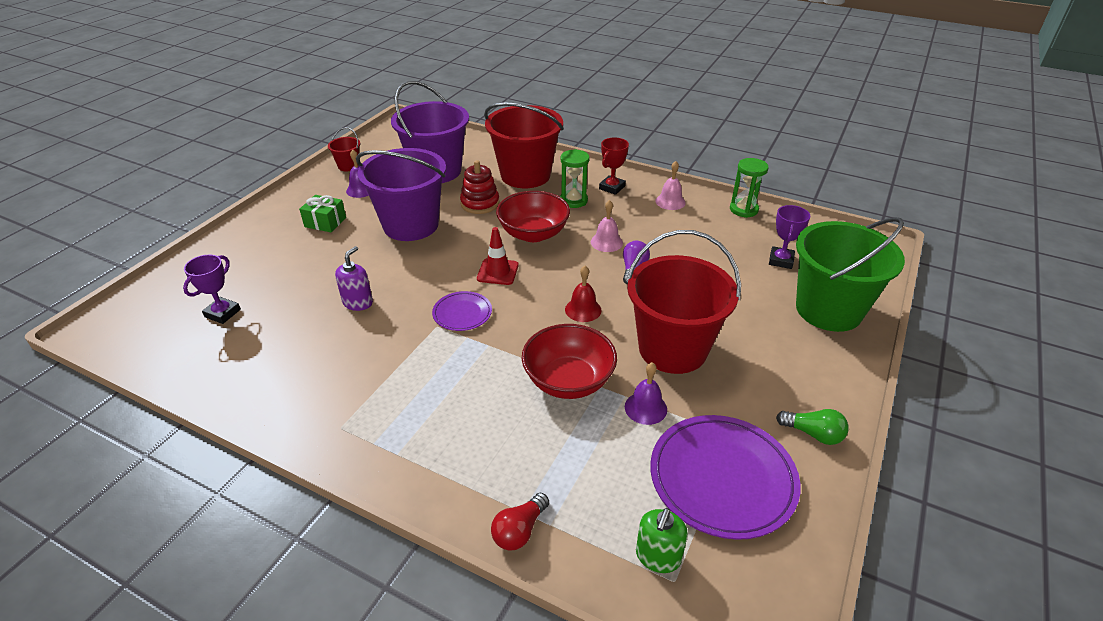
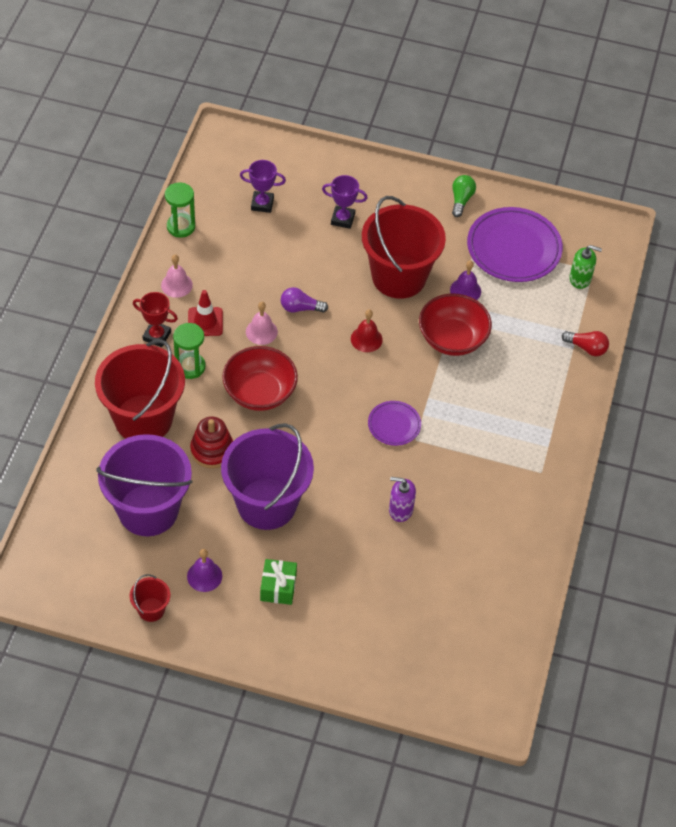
camera: 105 degrees left, 15 degrees up
purple trophy [183,255,241,324] -> purple trophy moved to [322,175,368,229]
red traffic cone [477,227,519,285] -> red traffic cone moved to [188,290,223,336]
green bucket [796,217,905,332] -> none

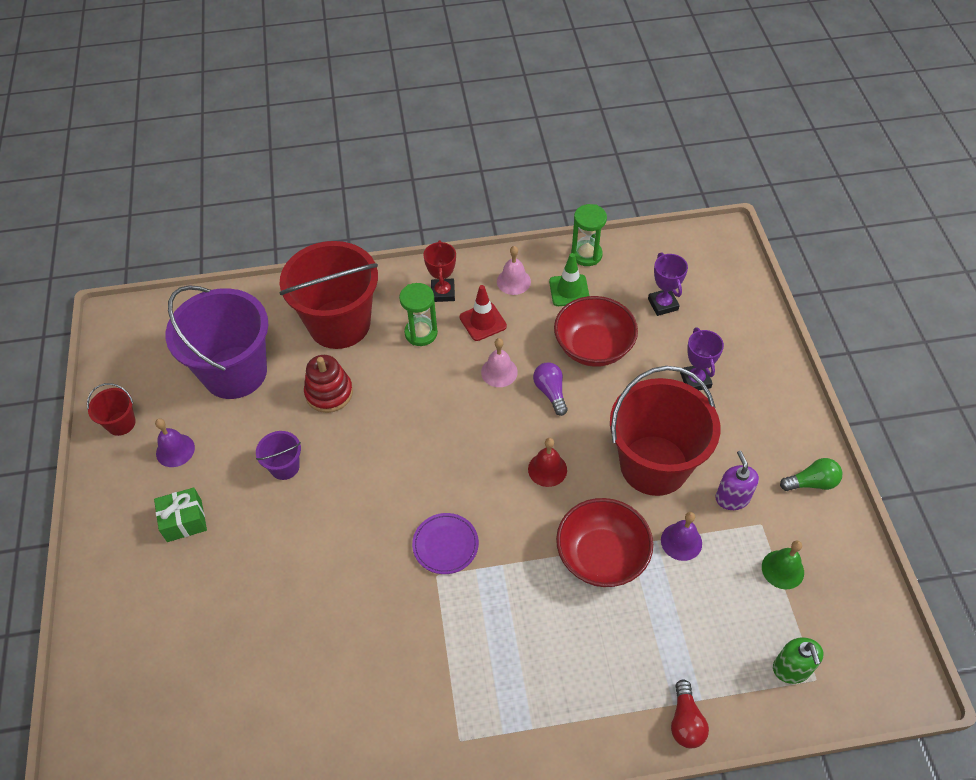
camera: 70 degrees right, 0 degrees up
purple bucket [221,423,314,530] -> purple bucket [256,431,301,480], size x0.43
red bowl [222,346,298,411] -> red bowl moved to [554,296,638,367]
purple soap dispenser [389,477,416,522] -> purple soap dispenser moved to [715,451,759,510]
purple plate [467,207,563,282] -> green bell [762,541,804,589]
none -> green traffic cone [549,253,589,306]

